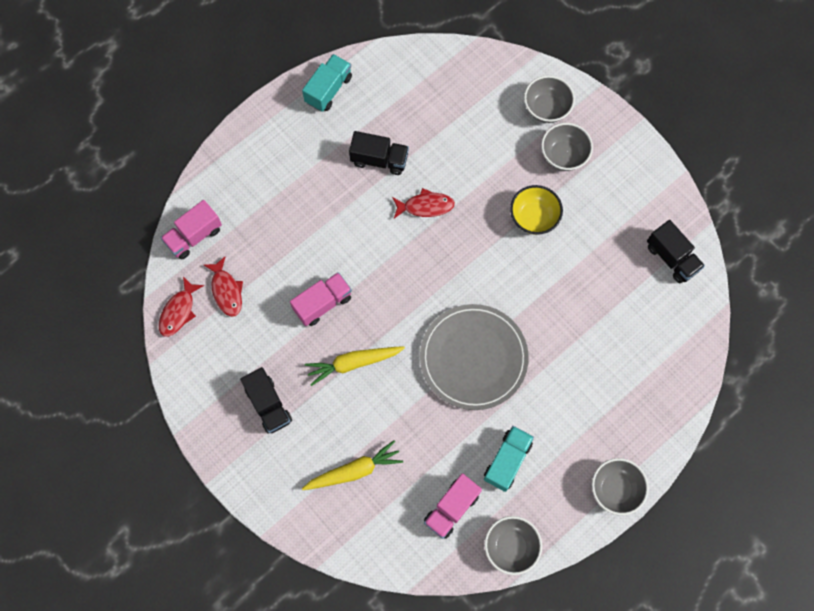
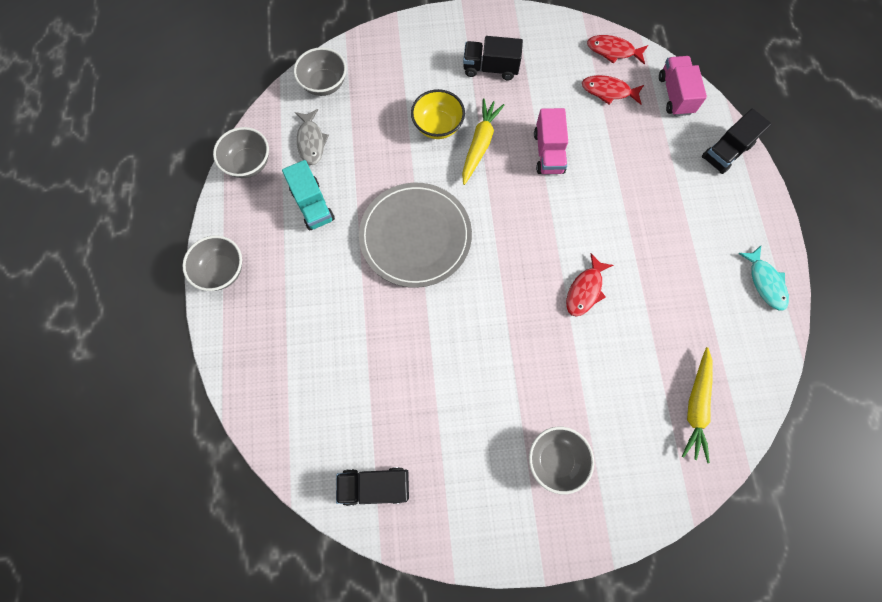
camera: 125 degrees right, 0 degrees up
red fish [159,276,204,337] -> red fish turned 45 degrees counterclockwise [587,35,648,64]
turquoise truck [302,54,352,112] -> turquoise fish [738,246,789,311]
yellow carrot [302,440,403,490] -> yellow carrot moved to [682,347,713,463]
black truck [349,131,409,175] -> black truck moved to [702,108,771,174]
pink truck [424,473,482,539] -> grey fish [295,109,329,165]
yellow bowl [510,185,563,235] -> yellow bowl moved to [411,89,465,139]
grey bowl [524,75,575,123] -> grey bowl moved to [294,47,347,96]

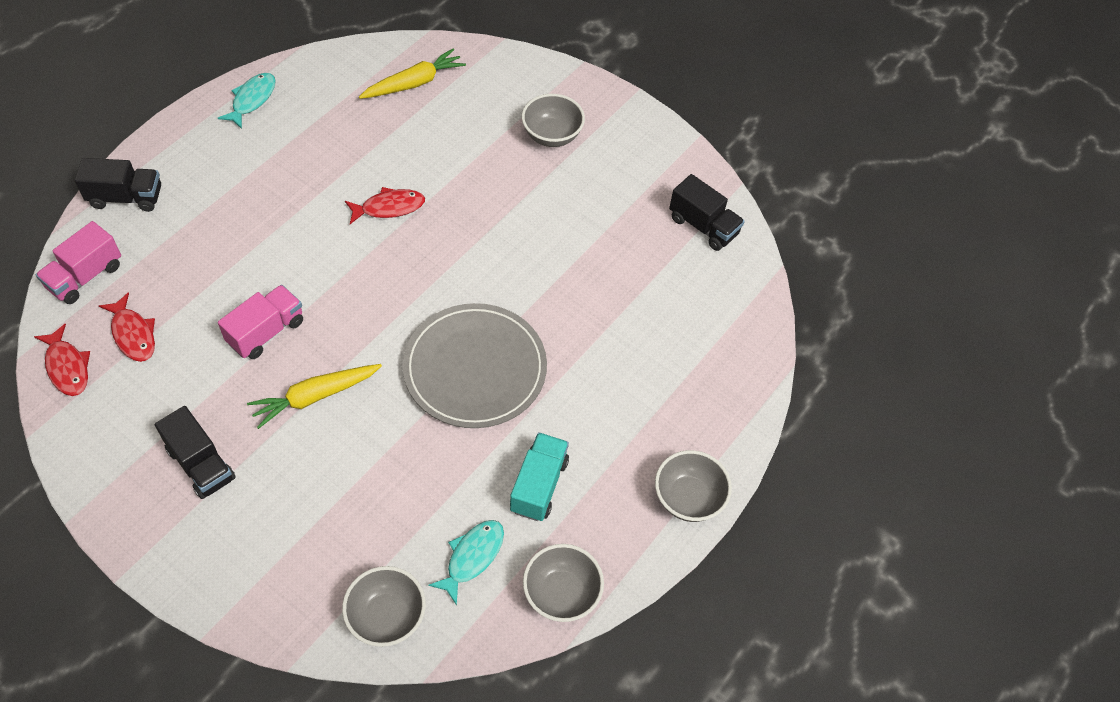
camera: 140 degrees left, 15 degrees down
grey fish [295,109,329,165] -> turquoise fish [428,520,504,605]
yellow bowl [411,89,465,139] -> none

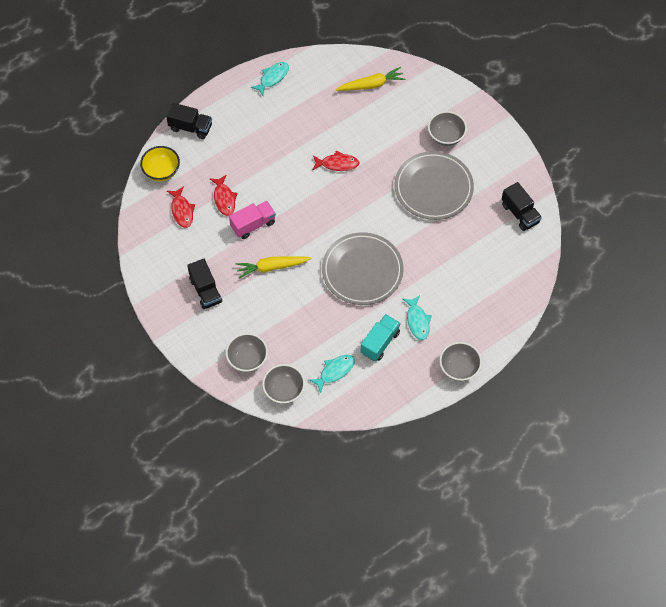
camera: 20 degrees right, 5 degrees up
red fish [34,324,90,396] -> red fish moved to [210,175,237,216]
pink truck [36,221,121,304] -> yellow bowl [140,146,180,181]
grey bowl [523,544,604,622] -> grey bowl moved to [226,333,268,372]
none -> grey plate [394,151,474,220]
none -> turquoise fish [403,295,432,340]

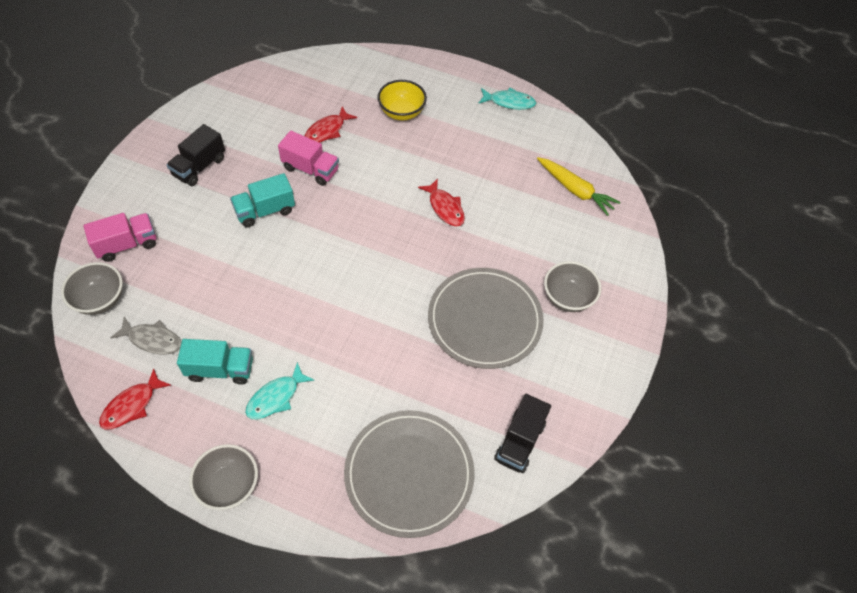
camera: 55 degrees right, 5 degrees down
yellow bowl [140,146,180,181] -> yellow bowl moved to [377,80,427,120]
black truck [166,103,212,139] -> none
red fish [167,186,195,228] -> red fish moved to [99,368,171,430]
grey bowl [226,333,268,372] -> pink truck [83,213,156,262]
yellow carrot [236,257,311,278] -> turquoise truck [230,173,295,228]
turquoise fish [309,355,355,393] -> grey fish [111,317,182,355]
grey plate [322,232,404,305] -> grey plate moved to [344,410,475,538]

